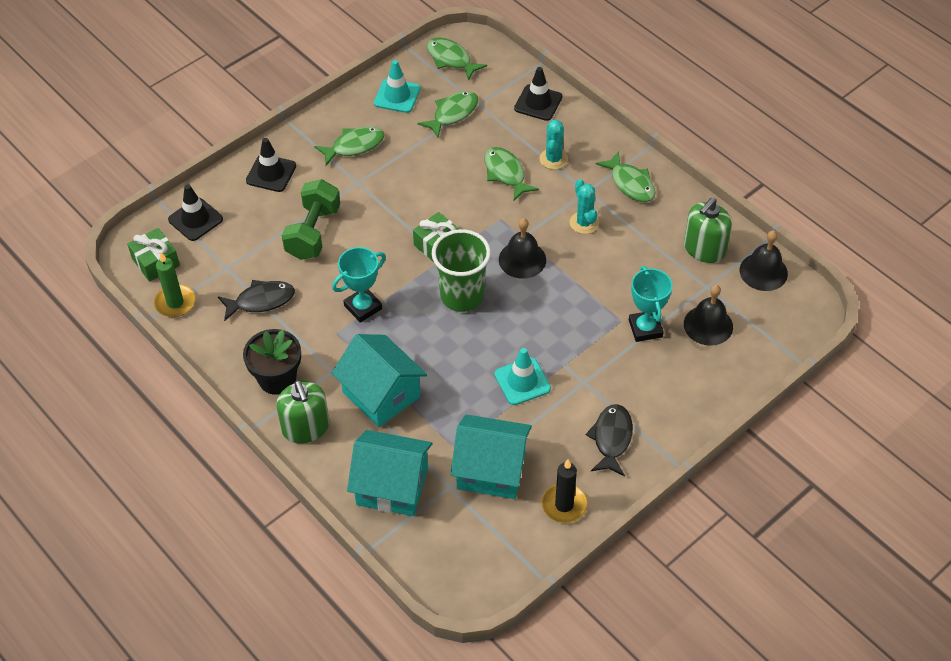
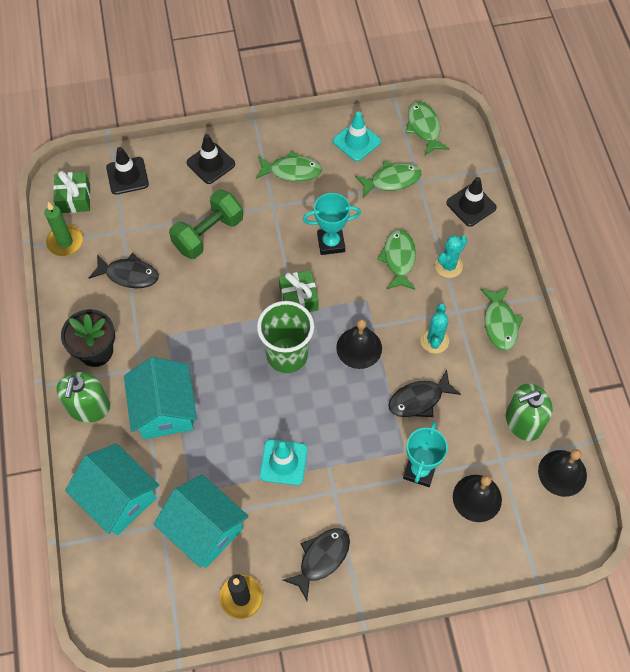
camera: 30 degrees right, 10 degrees up
turquoise trophy [332,247,386,323] -> turquoise trophy moved to [303,193,361,255]
none -> black fish [388,370,461,417]

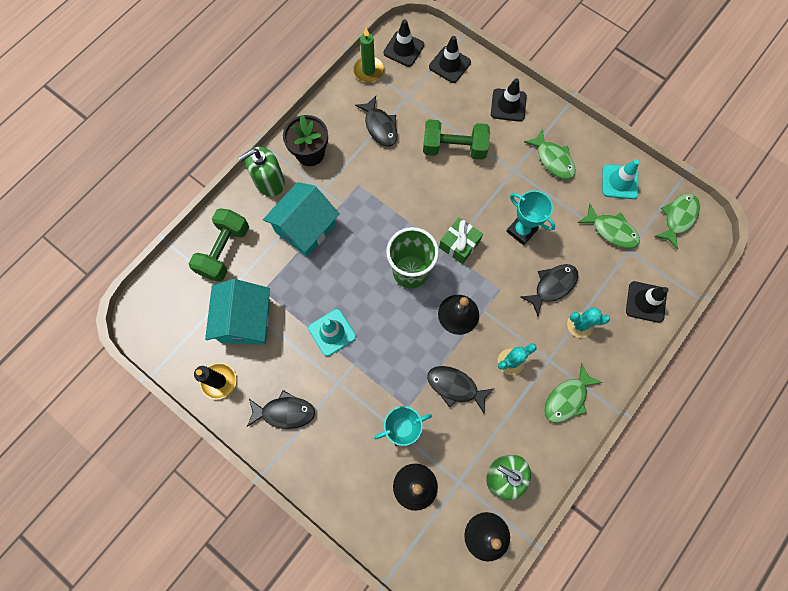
camera: 50 degrees right, 10 degrees up
green gift [53,171,91,213] -> black traffic cone [384,19,424,67]
turquoise house [65,443,159,535] -> green dumbbell [189,208,249,282]
green fish [377,229,416,290] -> black fish [520,264,578,316]

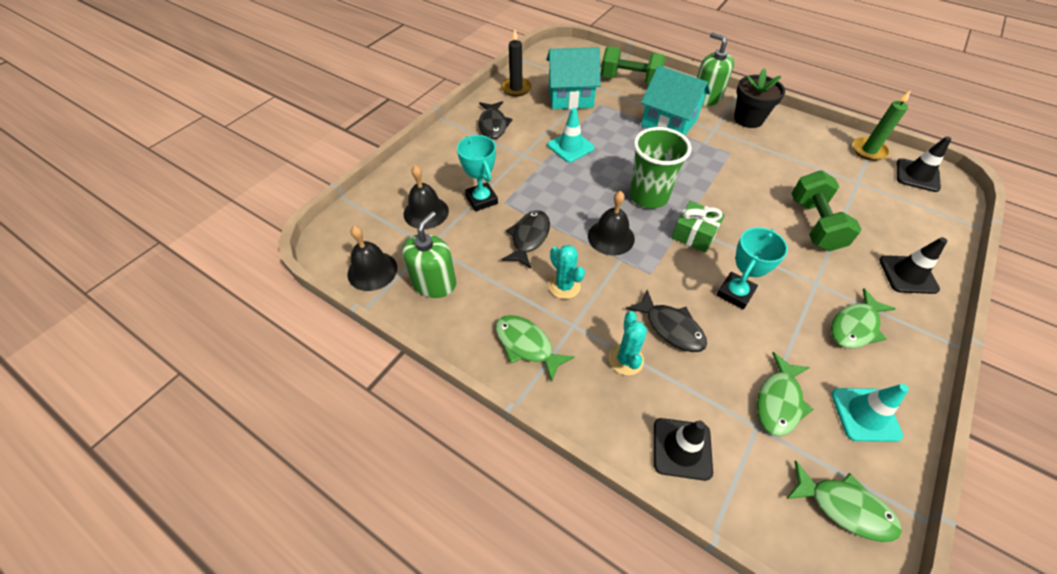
camera: 85 degrees right, 20 degrees down
black fish [355,96,398,147] -> none
black traffic cone [429,36,471,83] -> none

